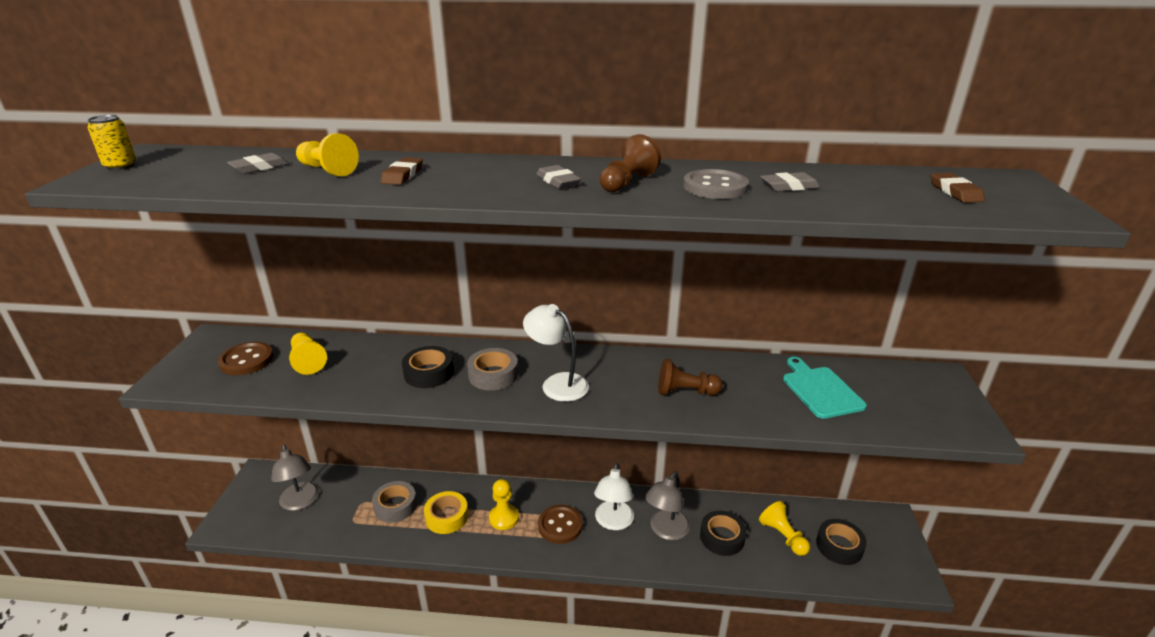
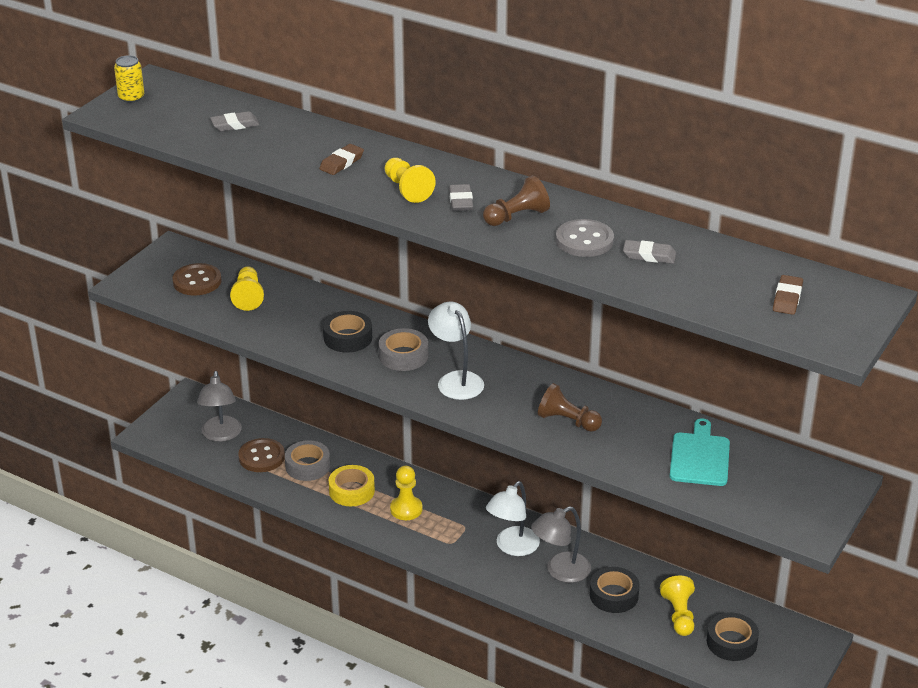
camera: 25 degrees right, 5 degrees up
yellow pawn [296,134,359,176] -> yellow pawn moved to [385,158,436,203]
brown button [538,505,583,544] -> brown button moved to [238,438,285,472]

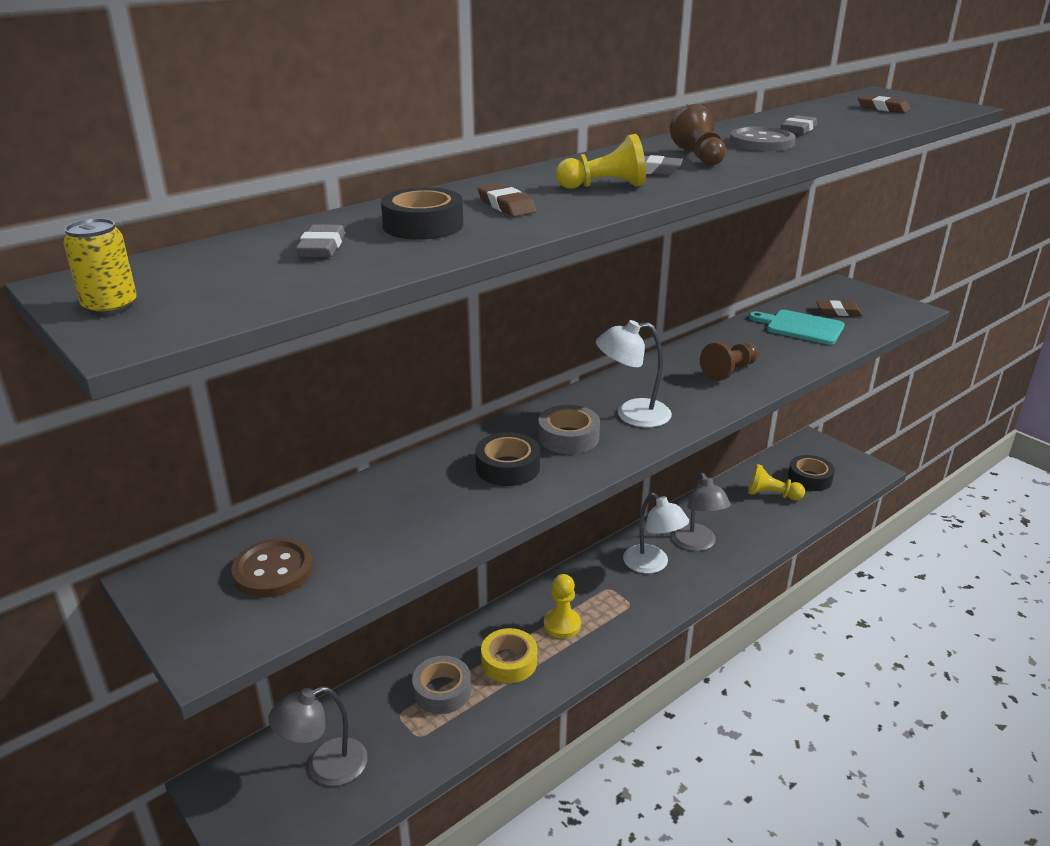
camera: 70 degrees left, 5 degrees down
grey lamp [197,371,242,442] -> grey lamp turned 135 degrees clockwise [268,686,368,786]
yellow pawn [230,266,264,311] -> none
brown button [238,438,285,472] -> none
black tape [590,567,639,613] -> black tape moved to [381,187,463,240]
none -> brown eraser [816,300,863,316]

